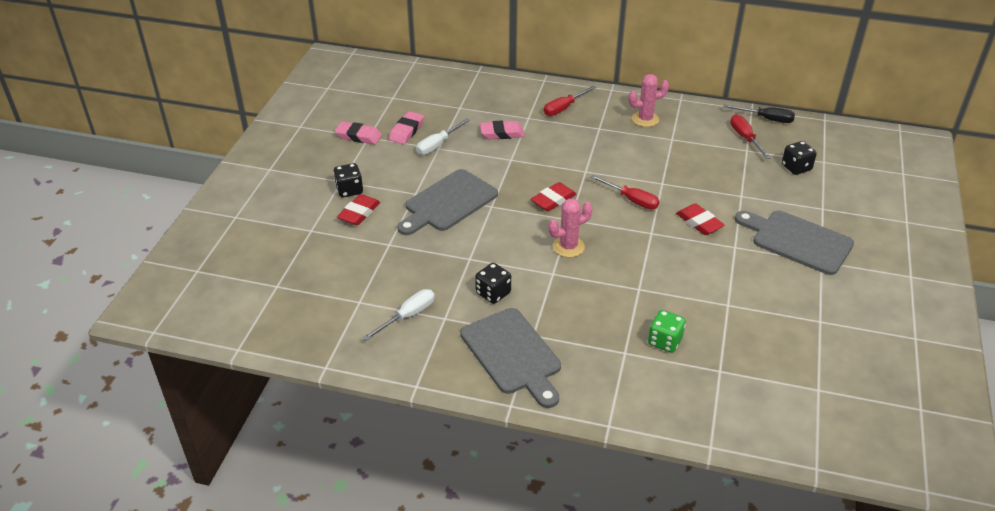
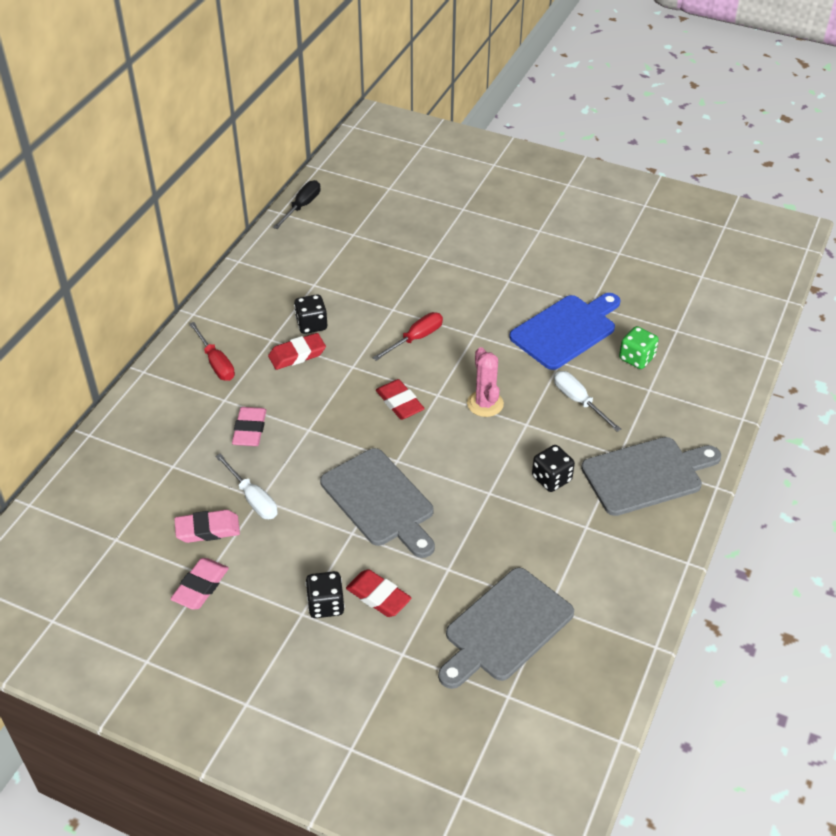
camera: 80 degrees left, 5 degrees up
white screwdriver [363,289,435,341] -> white screwdriver moved to [554,371,621,432]
pink eraser [389,111,424,144] -> pink eraser turned 45 degrees counterclockwise [174,510,240,543]
pink cactus [629,74,669,127] -> none
red eraser [676,203,725,235] -> red eraser moved to [268,333,326,370]
red screwdriver [730,114,771,159] -> none
grey cutting board [735,211,854,275] -> grey cutting board moved to [438,568,574,689]
black dice [782,141,817,175] -> black dice moved to [294,295,327,334]
none -> blue cutting board [509,293,621,370]

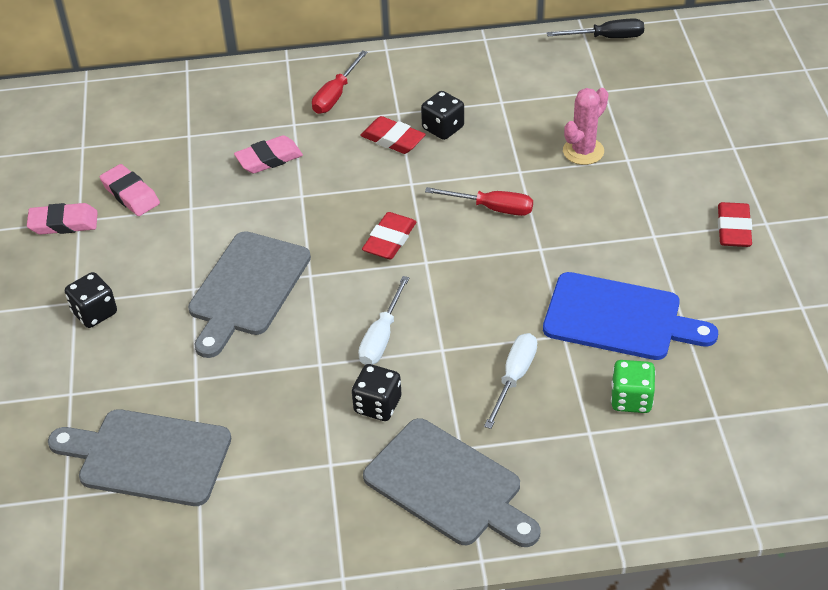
camera: 60 degrees right, 0 degrees up
white screwdriver [215,454,278,519] -> white screwdriver moved to [358,276,409,365]
red eraser [346,569,412,617] -> red eraser moved to [718,202,752,247]
pink cactus [467,347,504,417] -> pink cactus moved to [563,88,608,165]

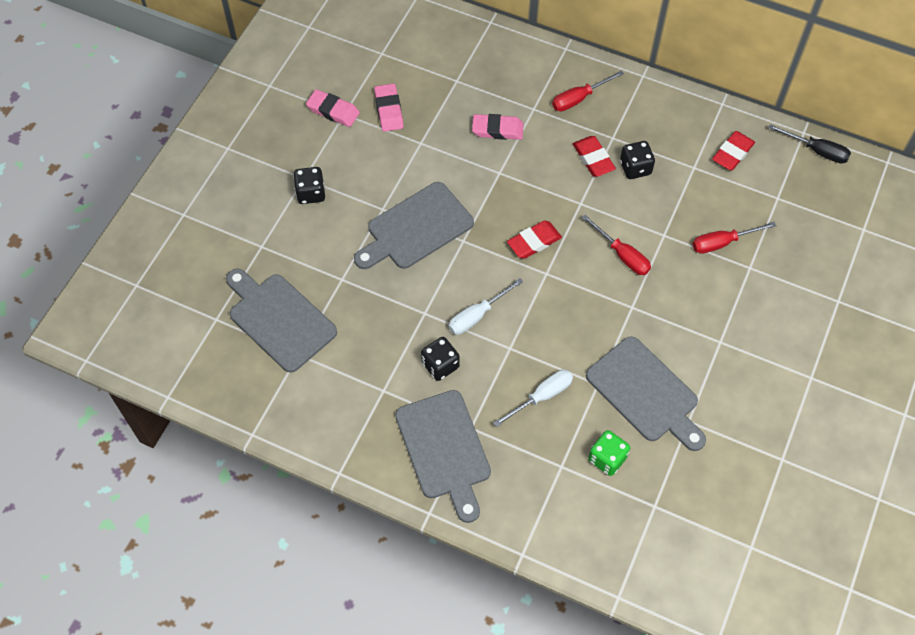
camera: 30 degrees right, 15 degrees up
blue cutting board [543,272,718,360] -> grey cutting board [586,336,706,451]
pink cactus [563,88,608,165] -> red screwdriver [693,222,776,254]
red eraser [718,202,752,247] -> red eraser moved to [712,131,755,171]

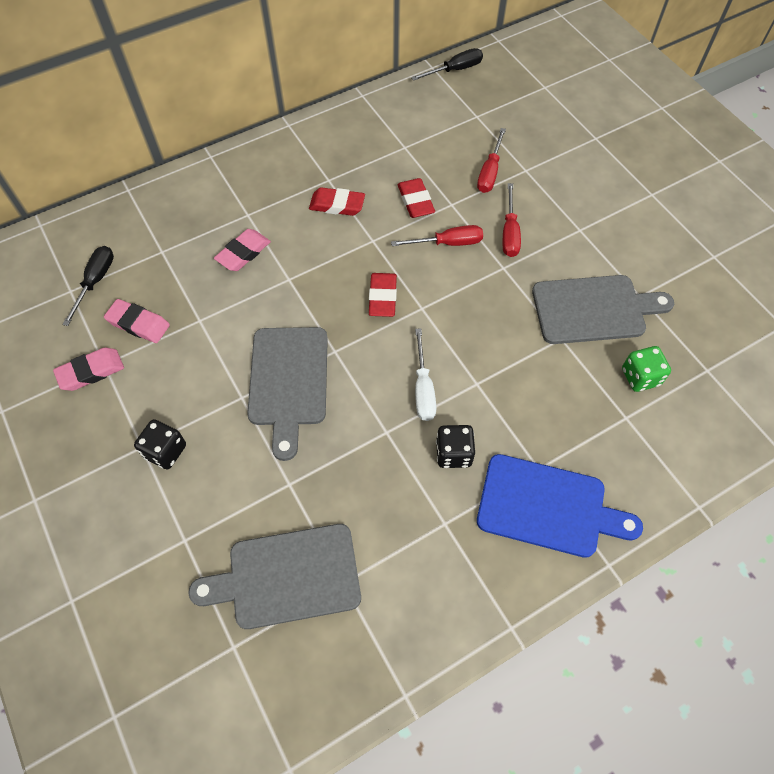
camera: 55 degrees left, 0 degrees up
grey cutting board [395,390,491,523] -> blue cutting board [477,454,643,558]
white screwdriver [493,370,573,427] -> none
red screwdriver [552,71,624,111] -> red screwdriver moved to [503,183,521,257]
black dice [620,141,655,179] -> none
red eraser [712,131,755,171] -> red eraser moved to [398,178,435,218]
none -> black screwdriver [62,246,114,326]

